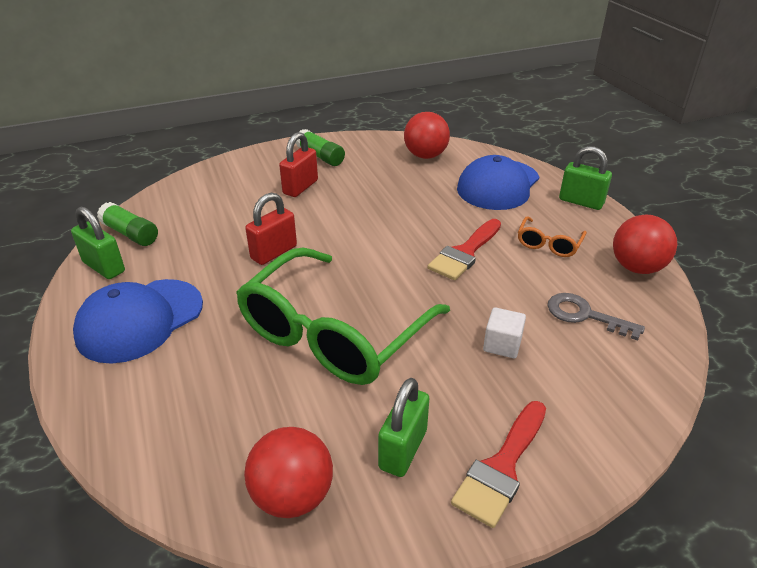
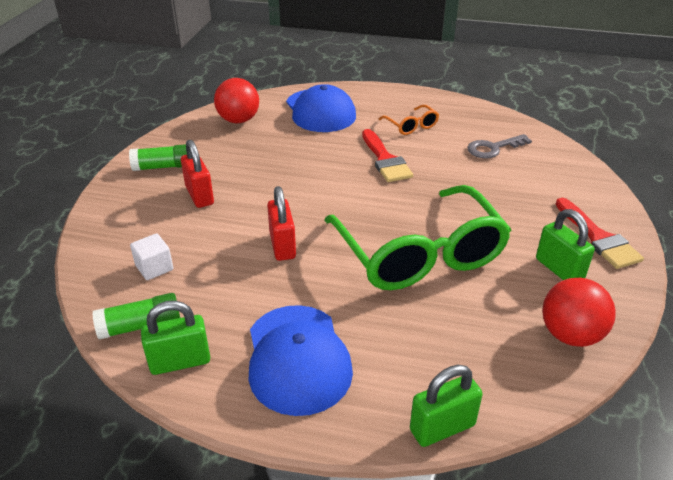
camera: 55 degrees left, 0 degrees up
white cube [483,307,526,358] -> white cube moved to [130,234,173,280]
green padlock [559,146,612,210] -> green padlock moved to [410,365,483,447]
red ball [613,214,677,274] -> none

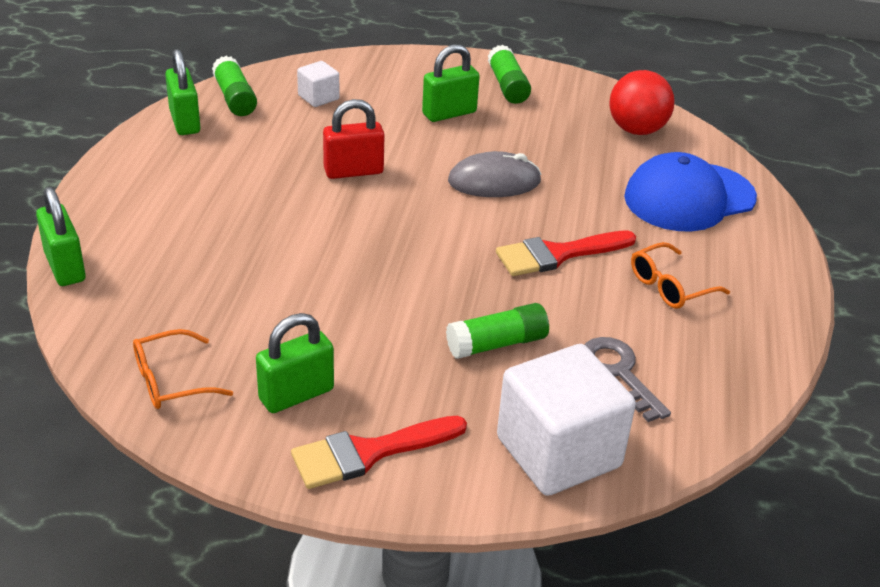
camera: 85 degrees right, 0 degrees up
red padlock [181,140,214,208] -> green padlock [422,44,480,122]
blue cap [249,305,353,416] -> none
green glasses [324,185,511,290] -> none
red ball [542,278,616,347] -> orange glasses [133,329,233,409]
none -> green glue stick [446,303,549,359]
none -> grey mouse [448,151,541,197]
none -> white cube [497,344,636,496]

